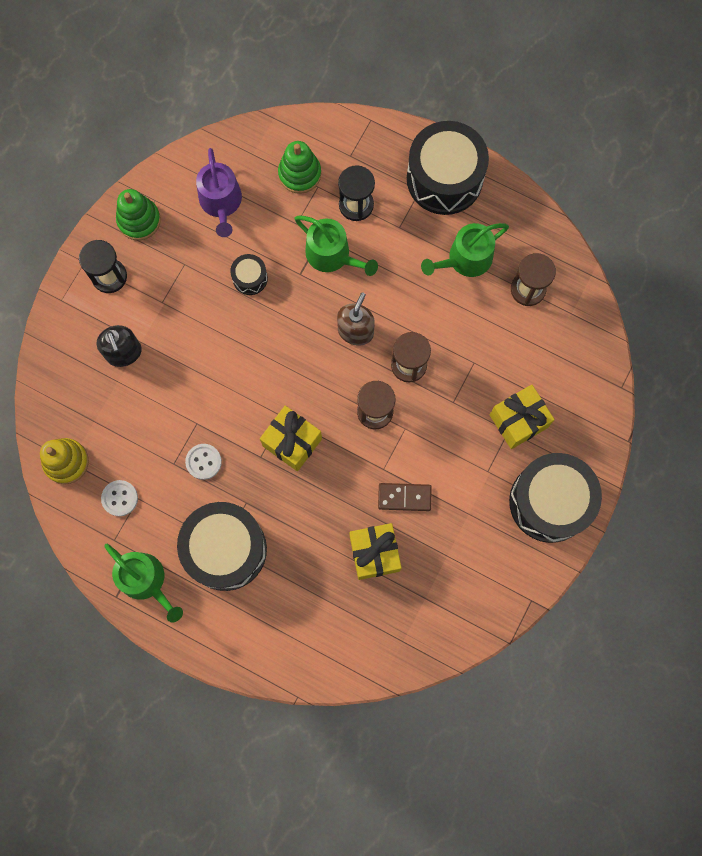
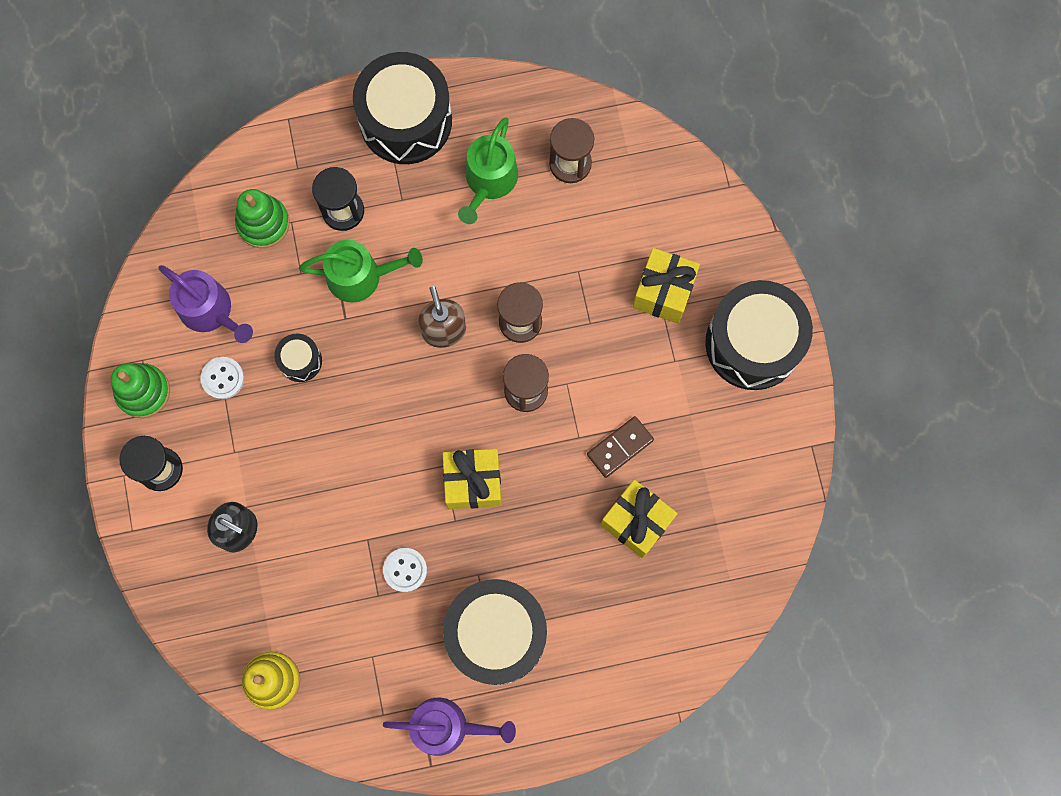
camera: 40 degrees left, 0 degrees up
white button [101,480,138,516] -> white button moved to [200,357,244,399]
green watering can [104,544,183,623] -> purple watering can [383,697,516,756]

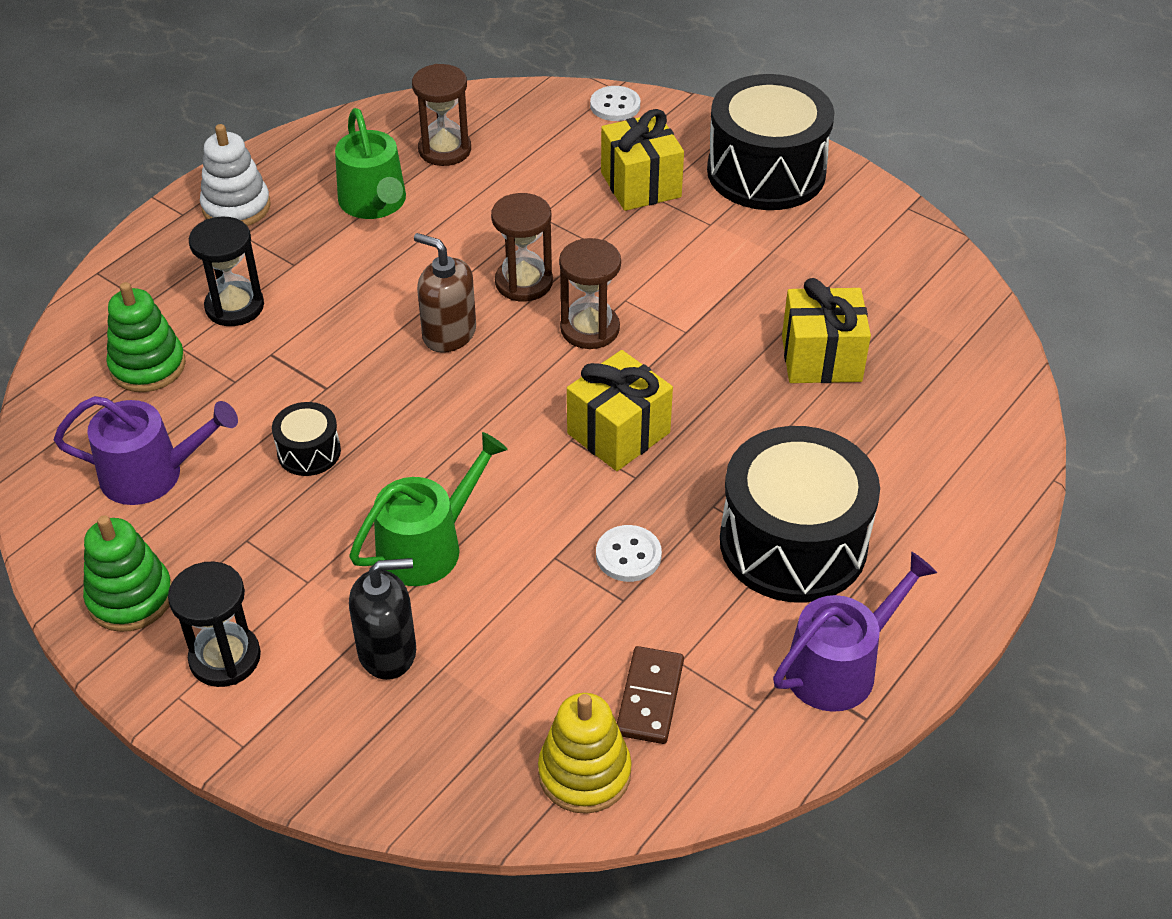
camera: 40 degrees left, 30 degrees down
white button [200,357,244,399] -> white button moved to [590,86,640,121]
green watering can [299,240,423,303] -> green watering can moved to [350,432,508,586]
black drum [353,52,452,164] -> white stacking toy [200,124,271,226]
brown domino [587,416,654,478] -> brown domino moved to [617,646,684,744]

